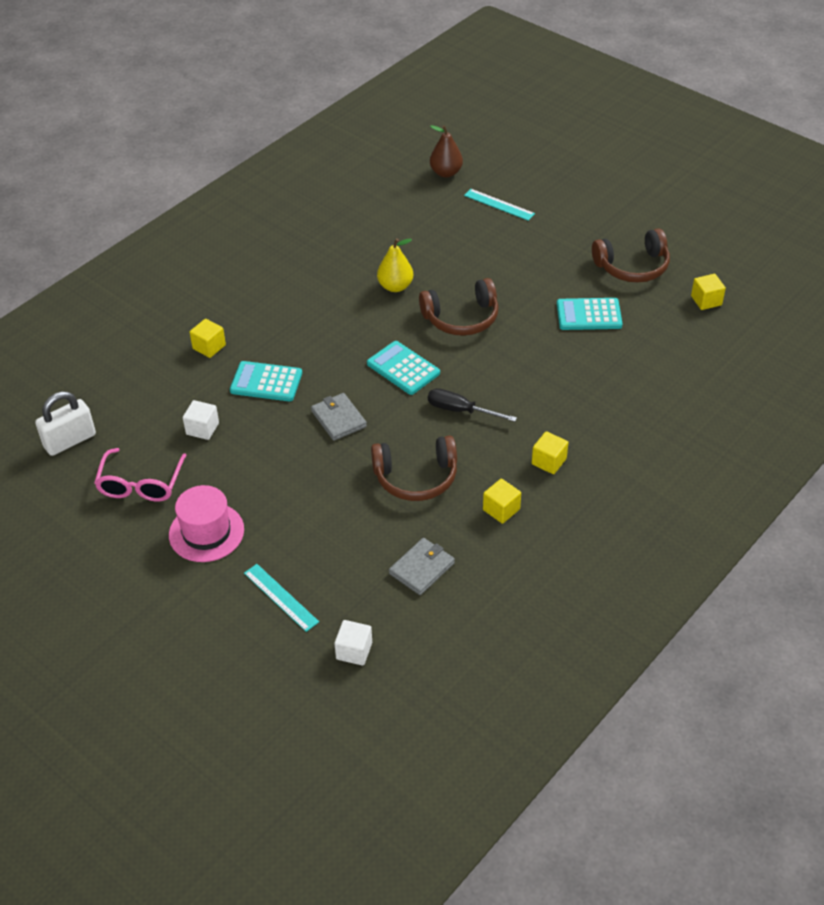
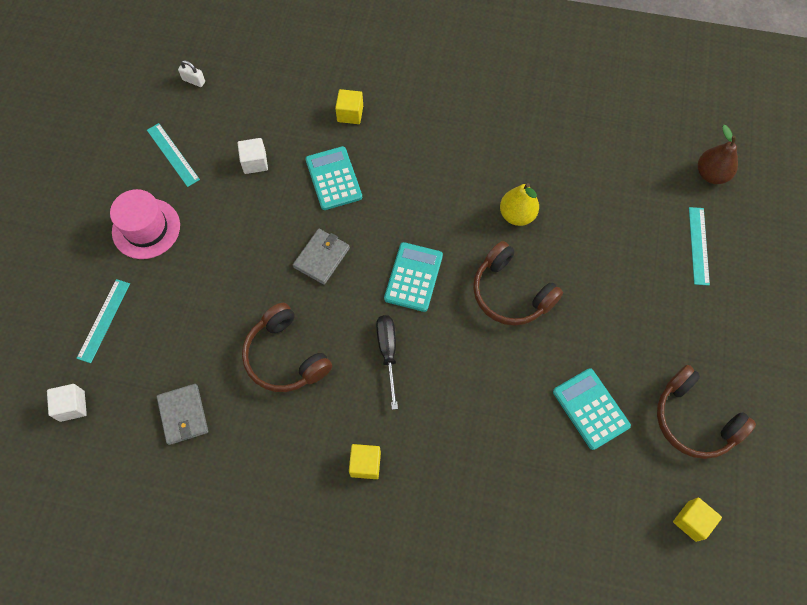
camera: 60 degrees right, 20 degrees up
white padlock [35,391,96,456] -> white padlock [178,60,205,87], size x0.51
pink glasses [94,448,187,501] -> turquoise ruler [147,123,200,187]
grey wallet [389,538,455,595] -> grey wallet turned 60 degrees clockwise [157,384,208,445]
yellow cube [483,478,521,524] -> none

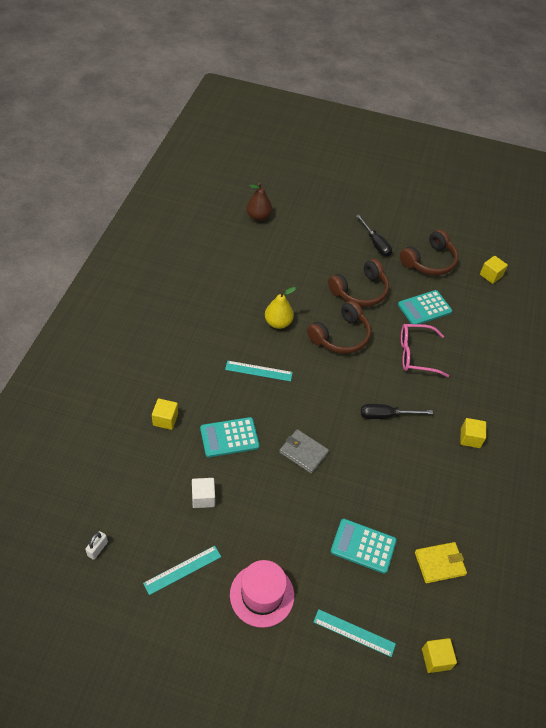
camera: 90 degrees left, 15 degrees down
white cube [47,384,87,422] -> yellow cube [422,638,457,673]
grey wallet [157,384,208,445] -> yellow wallet [415,542,467,583]
brown headphones [242,303,332,392] -> brown headphones moved to [328,259,389,307]
turquoise calculator [384,242,443,312] -> turquoise calculator moved to [330,519,397,574]
turquoise ruler [689,207,710,285] -> turquoise ruler moved to [225,361,293,382]
none -> black screwdriver [356,215,392,257]
none -> pink glasses [401,324,449,377]

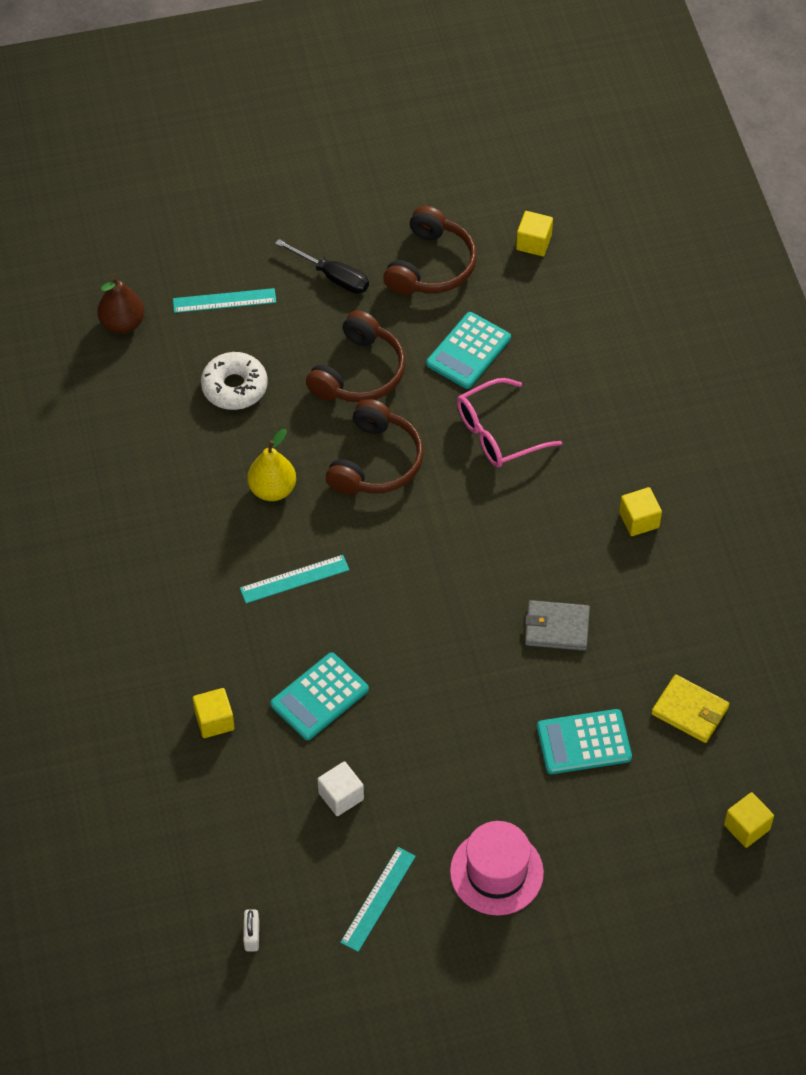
camera: 25 degrees left, 5 degrees up
grey wallet [279,429,329,474] -> grey wallet moved to [525,600,590,651]
turquoise ruler [314,609,396,657] -> turquoise ruler moved to [173,288,276,313]
black screwdriver [361,404,433,419] -> none
yellow wallet [415,542,467,583] -> yellow wallet turned 75 degrees clockwise [651,674,729,743]
none -> white donut [201,352,268,410]

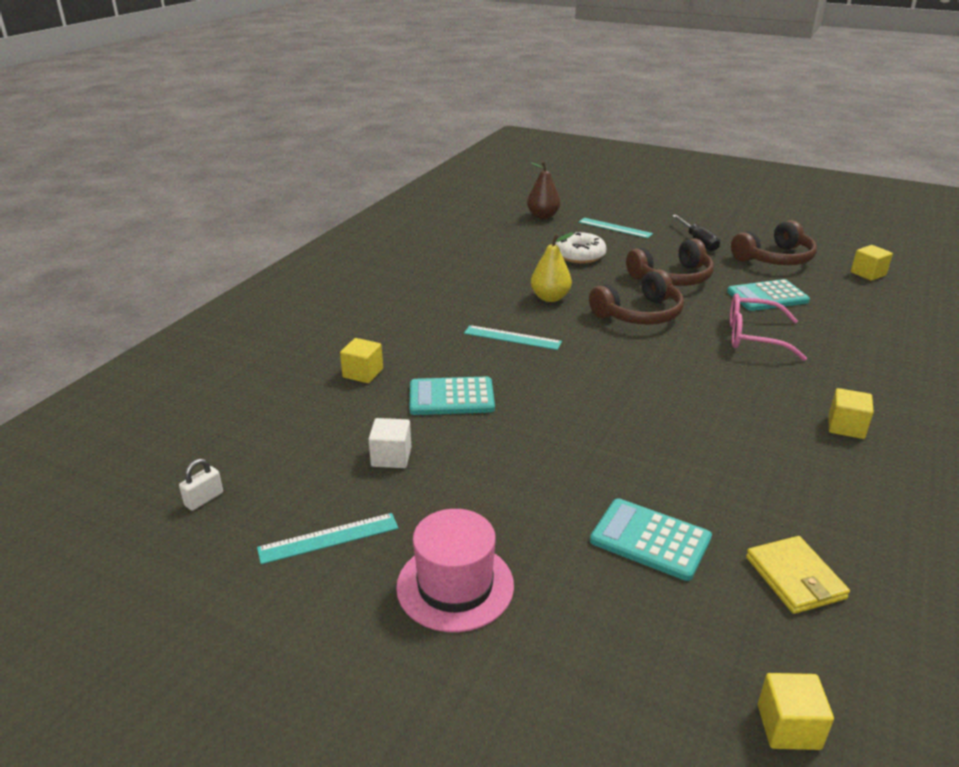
camera: 40 degrees right, 25 degrees down
grey wallet [525,600,590,651] -> none

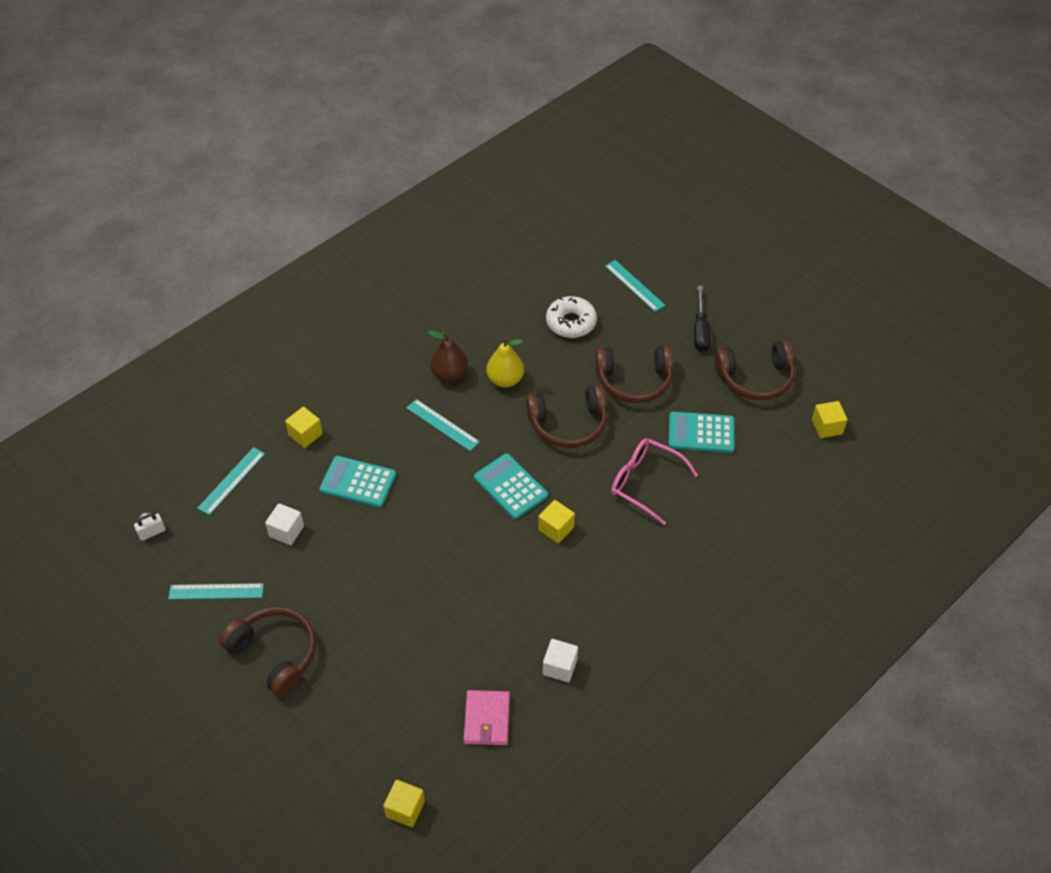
camera: 20 degrees right, 20 degrees up
pink hat [396,509,514,632] -> brown headphones [219,607,316,697]
brown pear [527,162,561,219] -> brown pear moved to [428,331,468,382]
turquoise calculator [590,498,712,581] -> turquoise calculator moved to [474,453,548,519]
yellow wallet [746,536,850,614] -> pink wallet [464,690,510,745]
yellow cube [829,388,874,439] -> yellow cube moved to [538,500,575,543]
none -> turquoise ruler [197,447,265,515]
none -> white cube [543,639,578,682]

